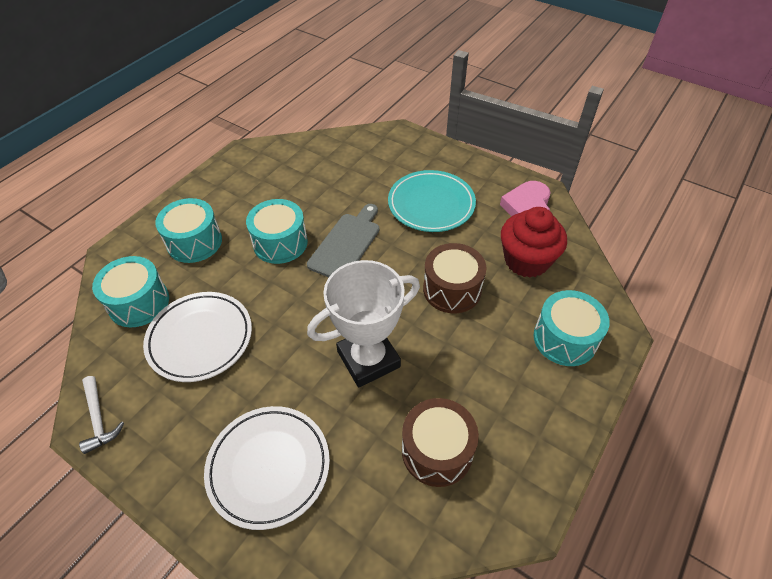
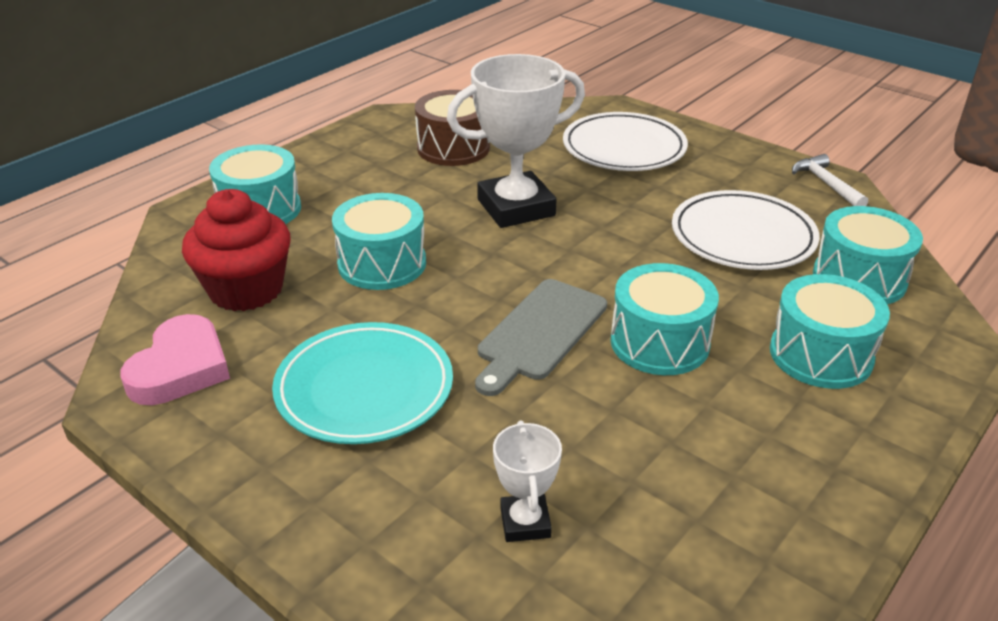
camera: 175 degrees left, 15 degrees down
brown drum [423,243,486,313] -> turquoise drum [332,193,426,290]
none -> white trophy [493,420,562,542]

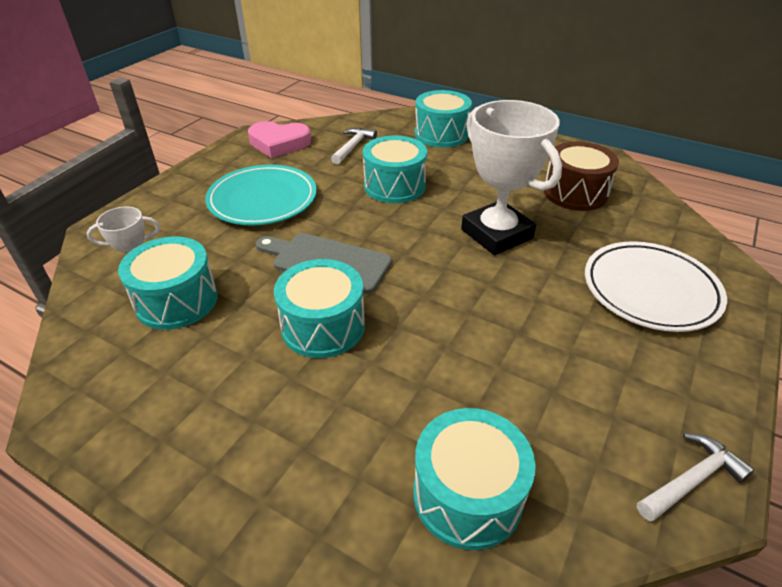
camera: 80 degrees right, 5 degrees up
red cupcake [182,189,291,311] -> white hammer [331,128,377,165]
white plate [672,190,820,270] -> none
turquoise drum [770,274,890,389] -> turquoise drum moved to [118,237,218,330]

